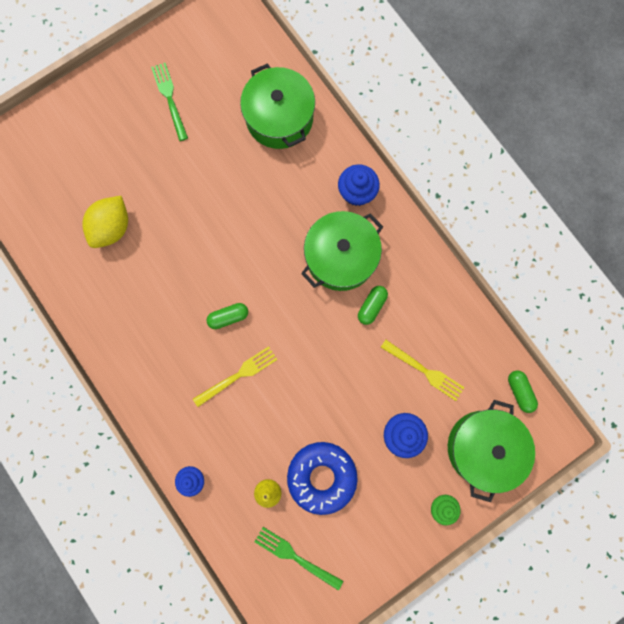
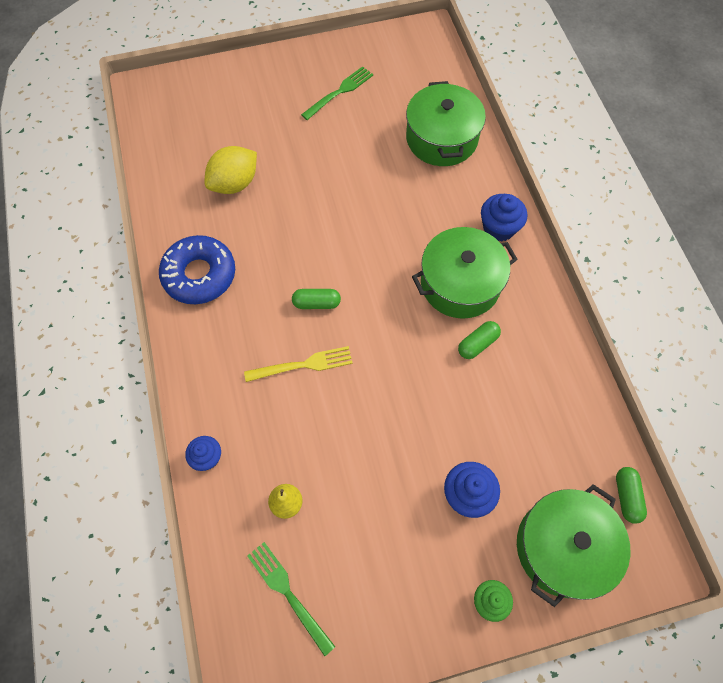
camera: 20 degrees right, 15 degrees down
green fork [151,63,188,141] -> green fork turned 45 degrees clockwise [301,66,373,120]
blue donut [287,442,358,515] -> blue donut moved to [159,235,235,304]
yellow fork [381,340,465,401] -> none

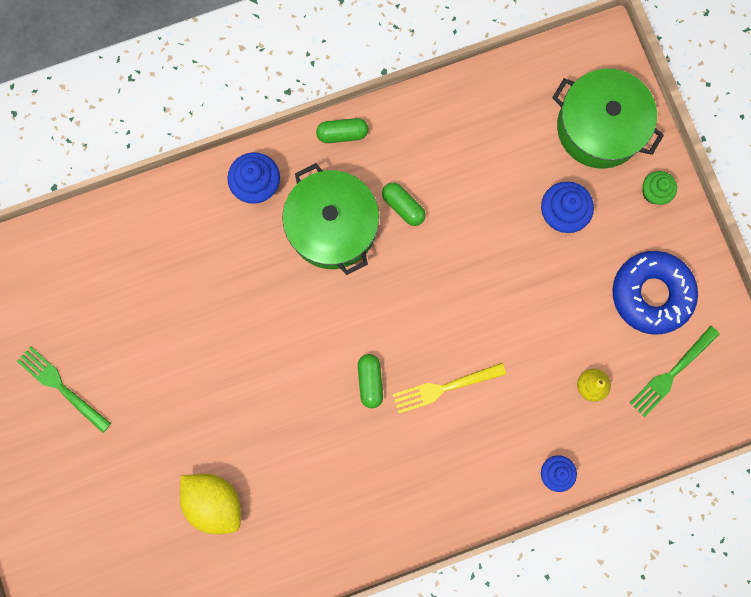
camera: 95 degrees left, 15 degrees up
blue donut [159,235,235,304] -> blue donut moved to [612,251,698,335]
yellow fork [244,346,353,382] -> yellow fork turned 90 degrees counterclockwise [392,363,506,413]
green pot [406,81,486,166] -> none
green capsule [616,467,647,524] -> green capsule moved to [316,118,368,143]

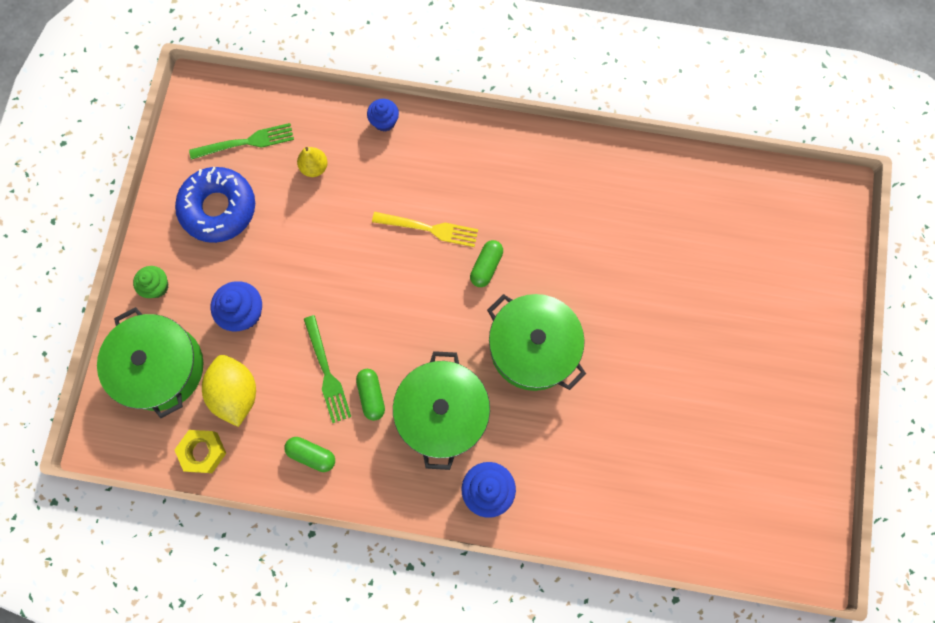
camera: 150 degrees left, 5 degrees down
green fork [17,346,111,433] -> green fork moved to [304,315,351,423]
yellow lemon [180,474,241,534] -> yellow lemon moved to [202,355,256,427]
green capsule [316,118,368,143] -> green capsule moved to [284,437,335,472]
none -> yellow nut [175,430,226,473]
none -> green pot [487,294,586,391]

